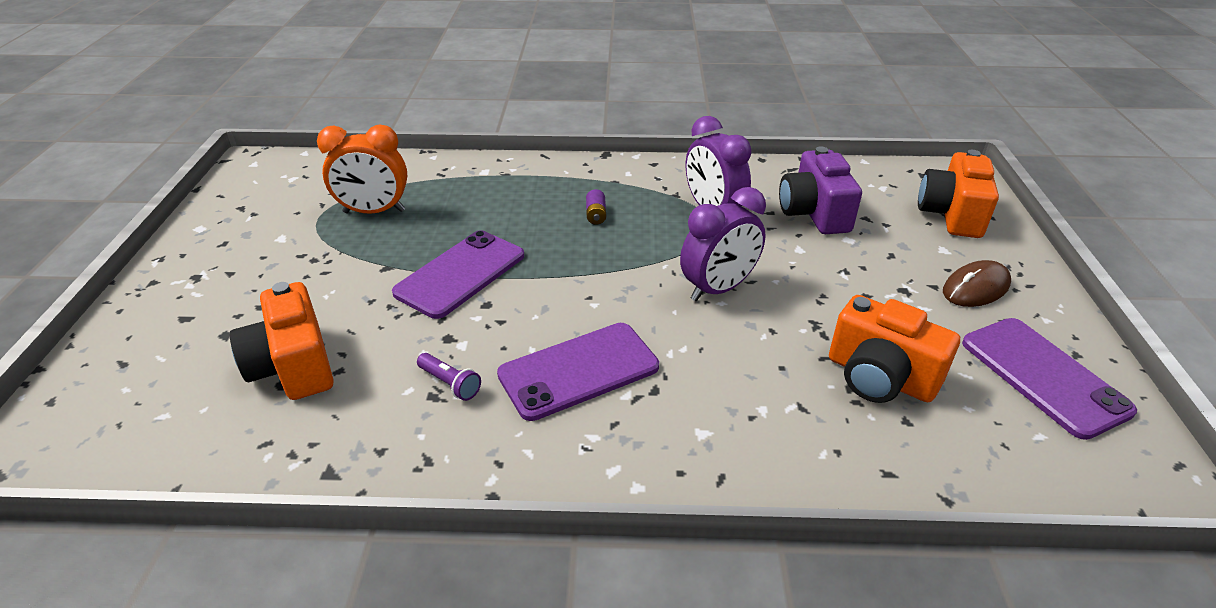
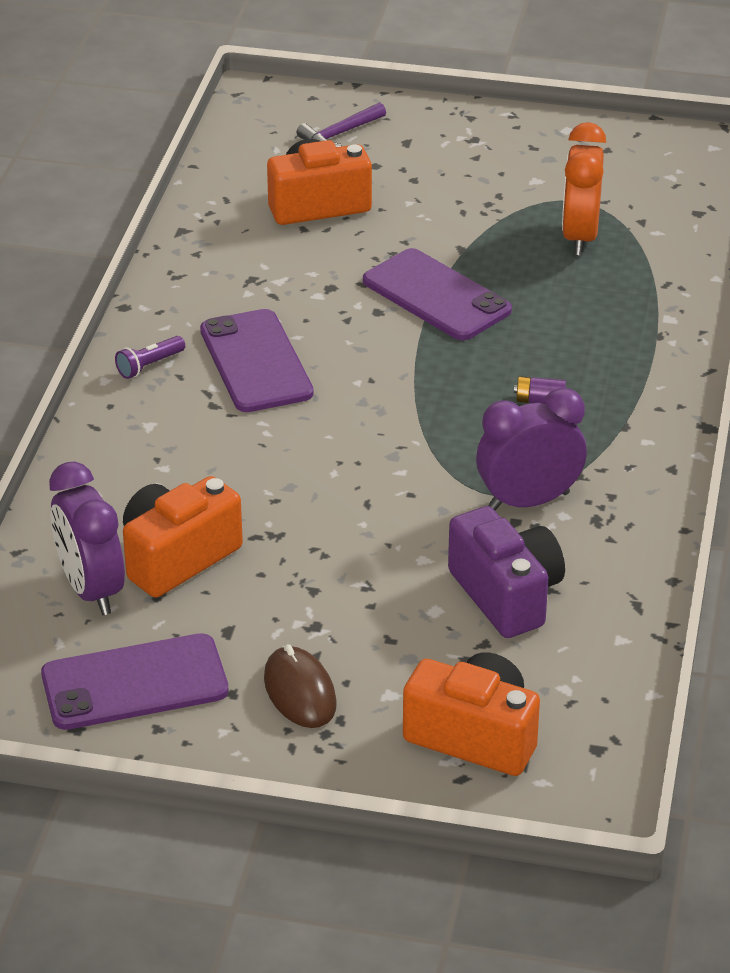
camera: 100 degrees right, 0 degrees up
purple flashlight [417,353,481,401] -> purple flashlight moved to [115,336,185,379]
purple clock [680,187,766,301] -> purple clock moved to [49,462,125,615]
purple camera [779,146,862,234] -> purple camera turned 60 degrees clockwise [448,506,565,638]
none -> purple hammer [297,102,386,147]

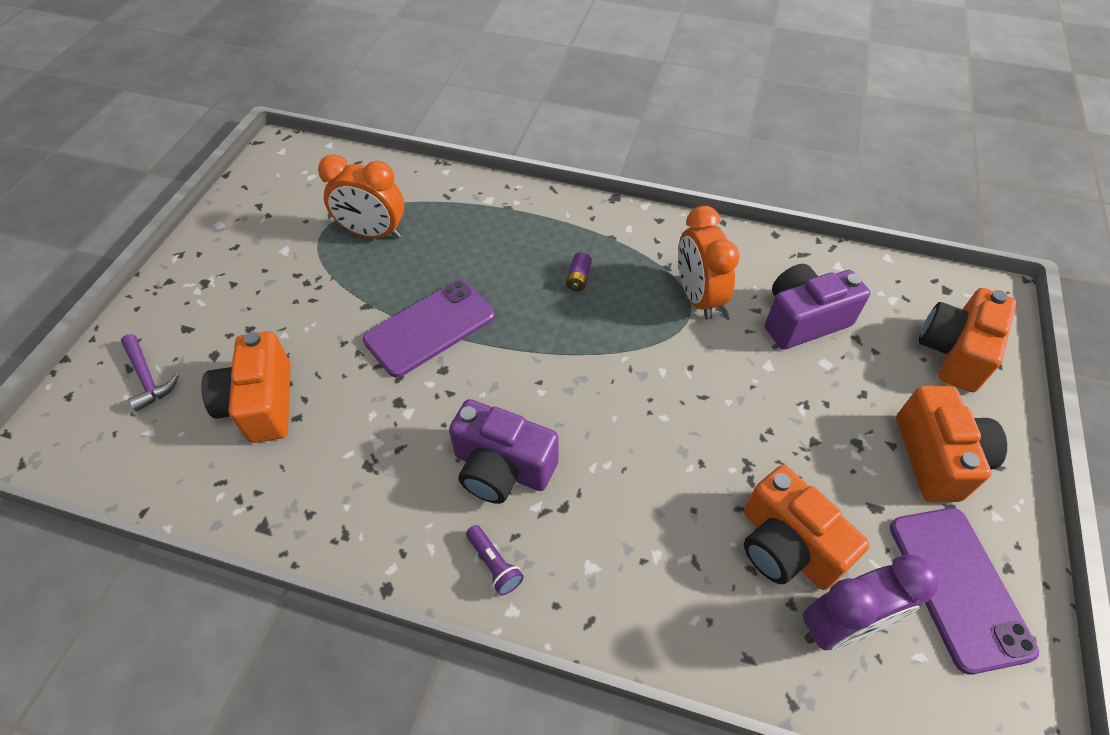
camera: 85 degrees left, 15 degrees up
purple phone [200,309,314,412] -> purple camera [449,399,559,504]
brown mouse [264,644,337,728] -> orange camera [896,386,1007,502]
purple clock [476,388,587,510] -> orange clock [678,206,740,320]

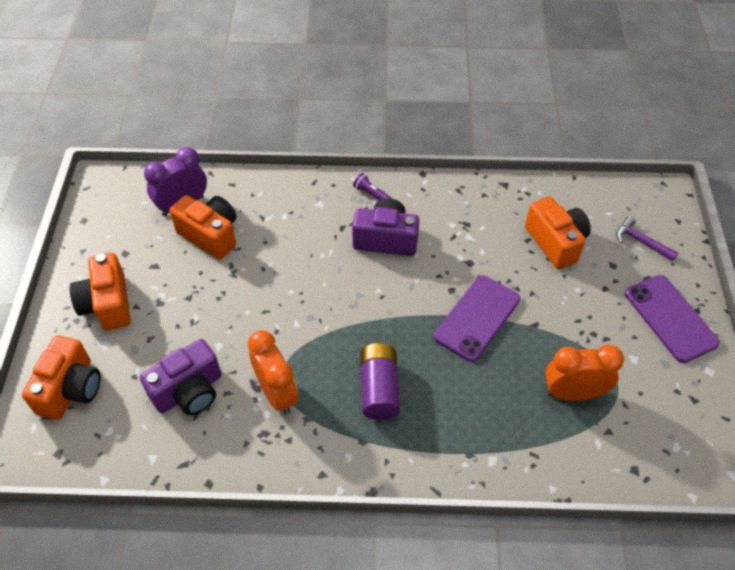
camera: 165 degrees right, 0 degrees up
purple battery [566,252,592,292] -> purple battery [360,343,400,420], size x2.16
purple phone [890,508,1039,675] -> purple phone moved to [625,275,720,363]

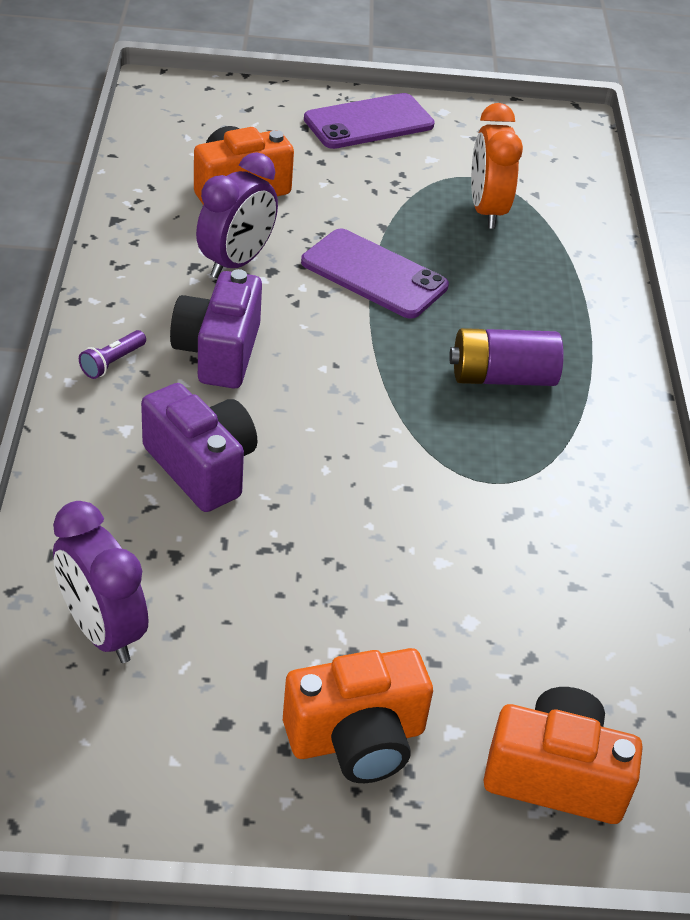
camera: 95 degrees left, 10 degrees down
purple camera [140,339,221,415] -> purple camera moved to [141,383,257,512]
orange camera [169,195,236,259] -> none
orange clock [248,330,298,414] -> none
purple hammer [616,216,678,261] -> none
none -> purple clock [196,152,278,278]

